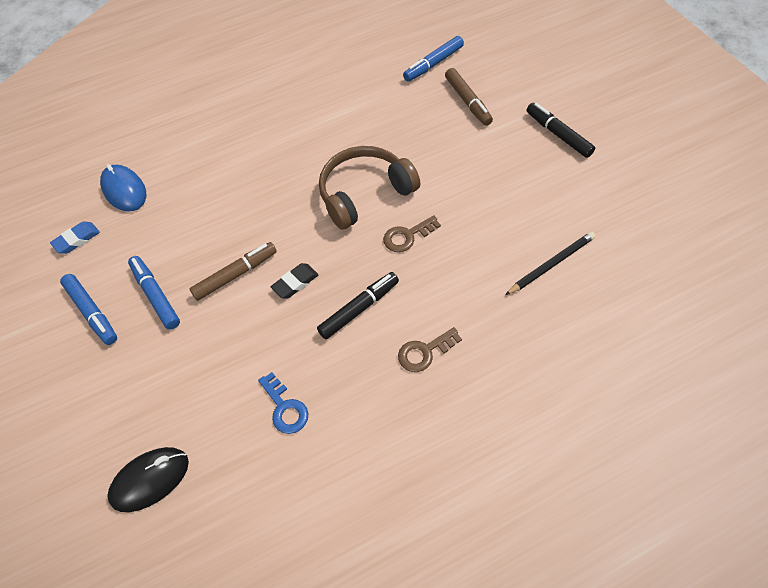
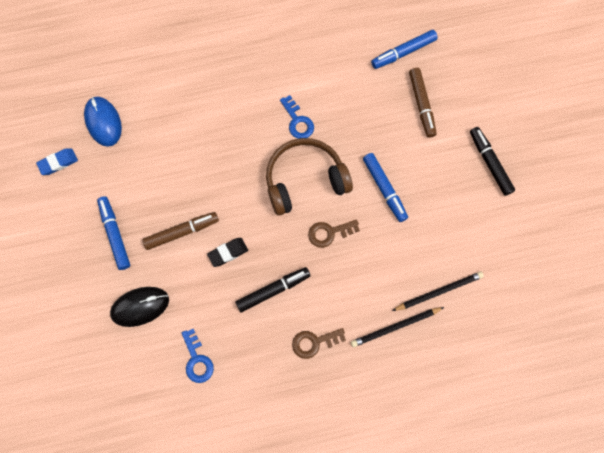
camera: 10 degrees right, 15 degrees up
blue marker [60,274,117,345] -> blue marker moved to [363,153,408,222]
black mouse [107,447,189,512] -> black mouse moved to [110,287,169,327]
none -> blue key [280,95,314,139]
none -> black pencil [351,307,444,347]

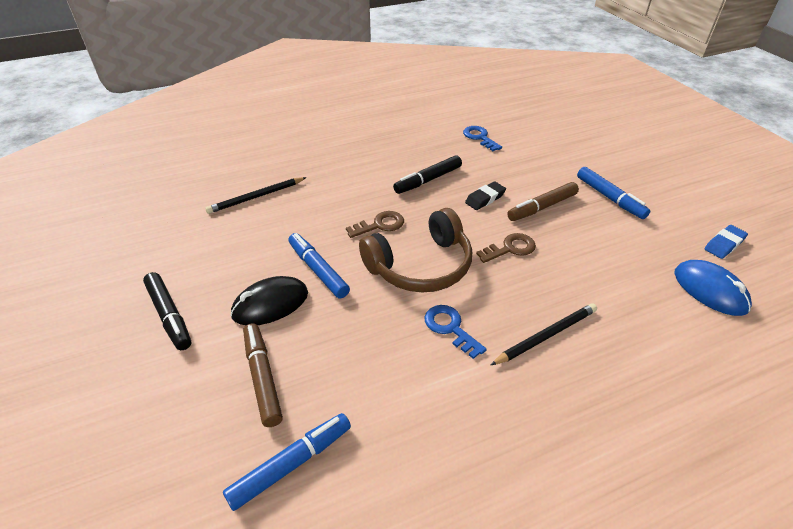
camera: 170 degrees right, 30 degrees down
black mouse [110,287,169,327] -> black mouse moved to [230,276,308,325]
brown key [292,328,346,359] -> brown key moved to [476,233,536,263]
black pencil [351,307,444,347] -> black pencil moved to [491,303,597,365]

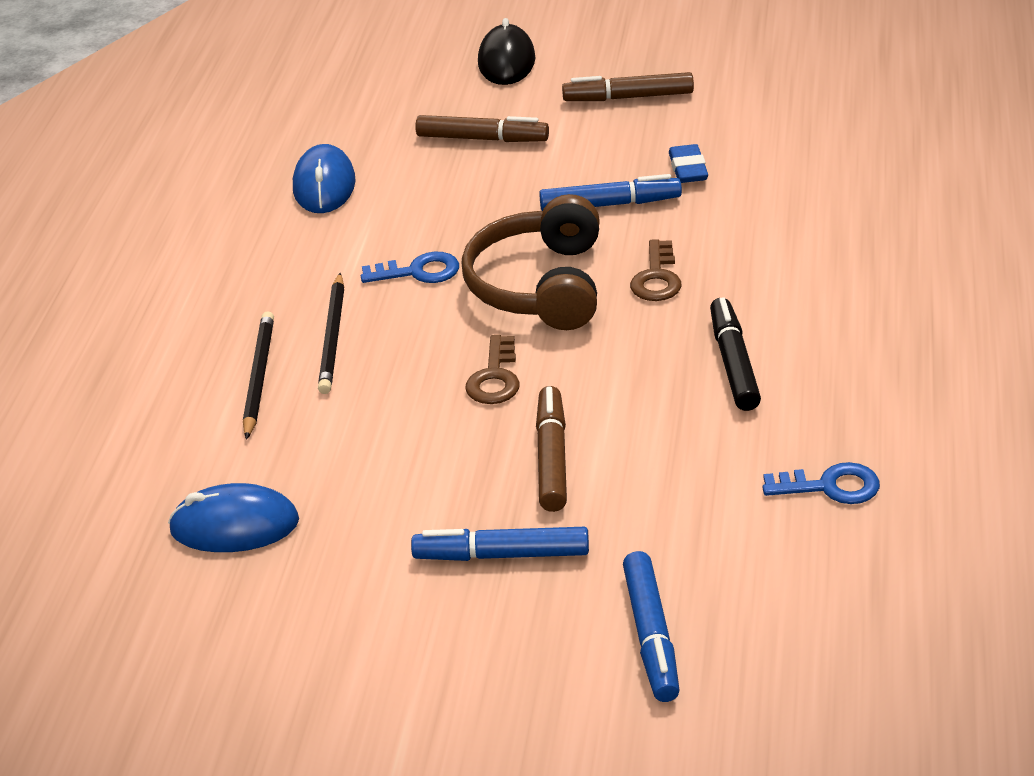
camera: 125 degrees right, 5 degrees down
black marker [143,272,191,350] -> brown marker [562,72,694,101]
black pencil [205,177,307,214] -> black pencil moved to [243,311,274,440]
blue marker [223,413,351,511] -> blue marker moved to [623,551,680,702]
black mouse [230,276,308,325] -> black mouse moved to [478,18,535,85]
black eraser [465,181,506,210] -> none
blue eraser [705,225,748,259] -> blue eraser moved to [669,144,708,183]
none -> blue mouse [293,144,356,213]

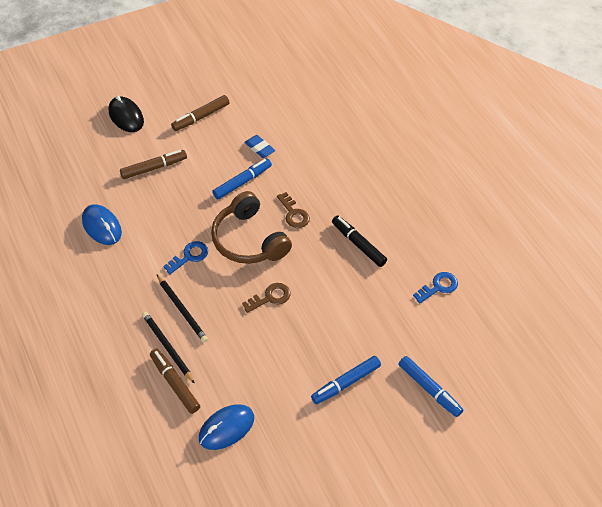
camera: 40 degrees left, 15 degrees up
brown key [465,335,520,404] -> brown key turned 90 degrees counterclockwise [242,283,291,313]
brown marker [536,386,567,512] -> brown marker moved to [150,349,200,414]

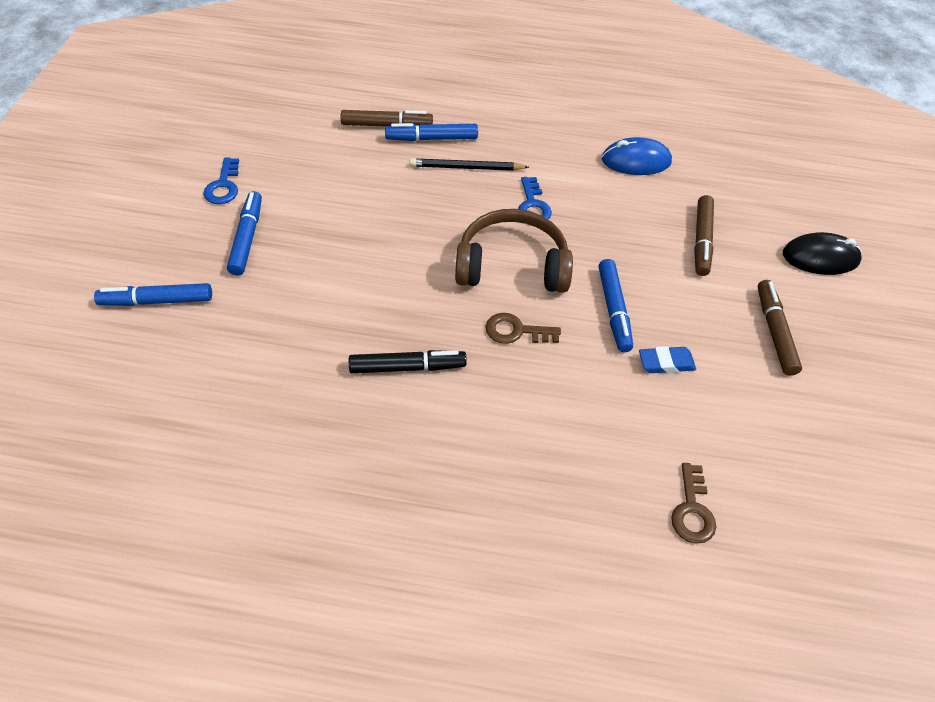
camera: 125 degrees right, 0 degrees up
black pencil [142,312,195,384] -> blue marker [385,123,478,141]
blue mouse [199,404,254,450] -> none
brown key [242,283,291,313] -> brown key moved to [671,463,716,544]
blue key [413,272,458,303] -> blue key moved to [203,157,239,204]

